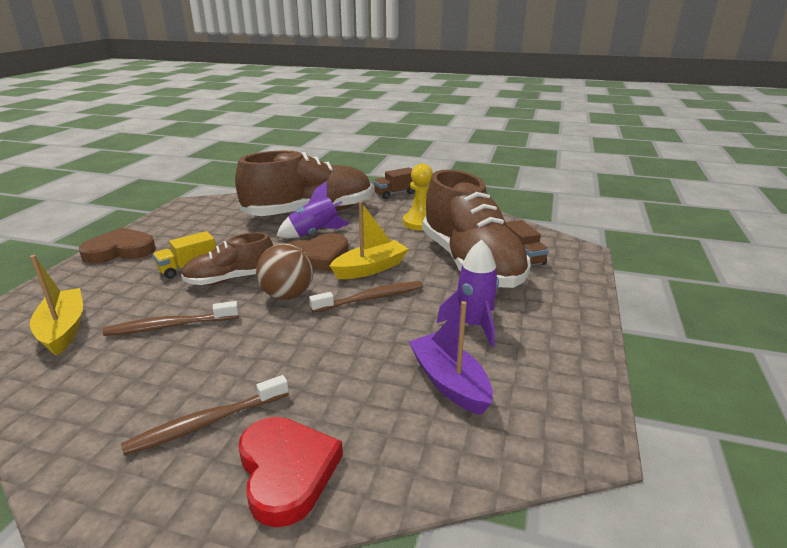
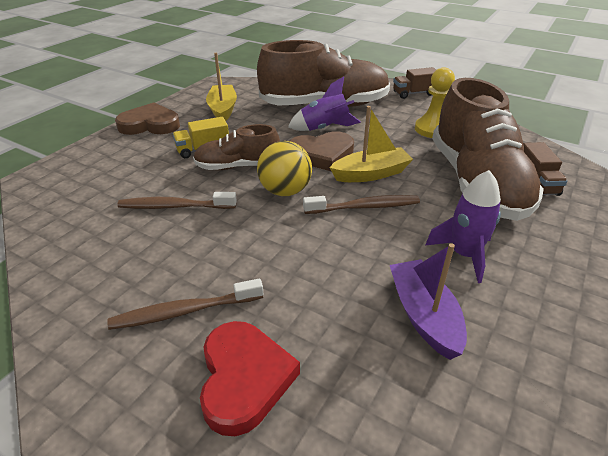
camera: 15 degrees right, 10 degrees up
yellow boat [30,255,83,356] -> yellow boat moved to [206,53,237,121]
brown ball [256,243,314,300] -> yellow ball [257,141,312,196]

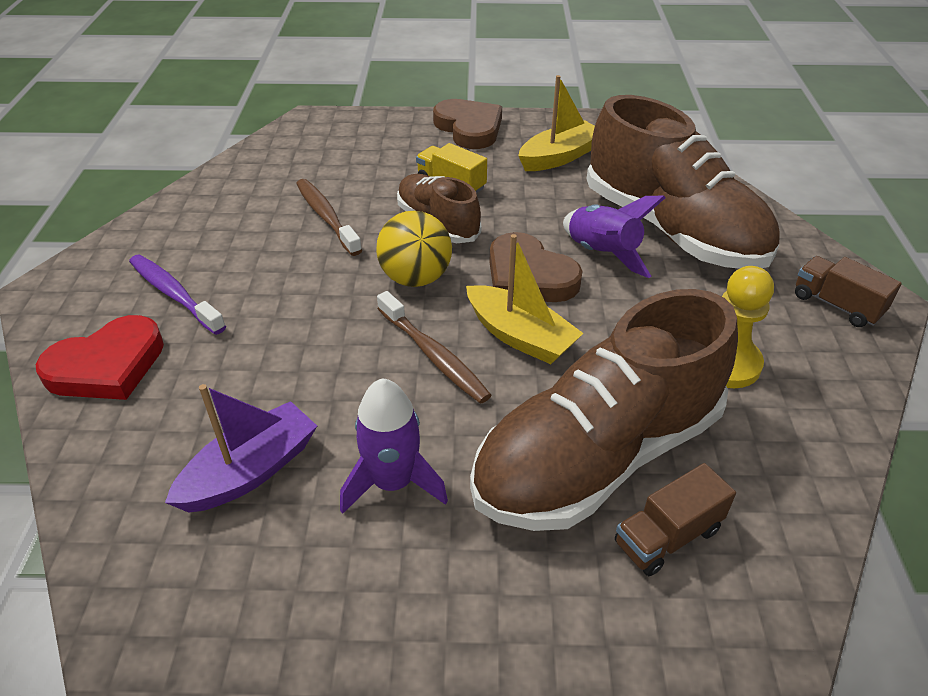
camera: 60 degrees right, 5 degrees up
brown toothbrush [107,279,263,330] -> purple toothbrush [129,254,226,335]

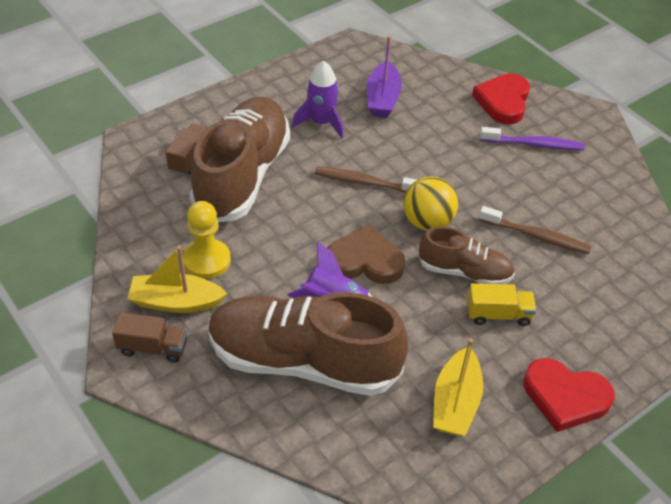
camera: 140 degrees right, 5 degrees up
brown heart [433,99,502,149] -> red heart [523,358,615,432]
yellow boat [466,234,584,364] -> yellow boat moved to [127,246,228,313]

